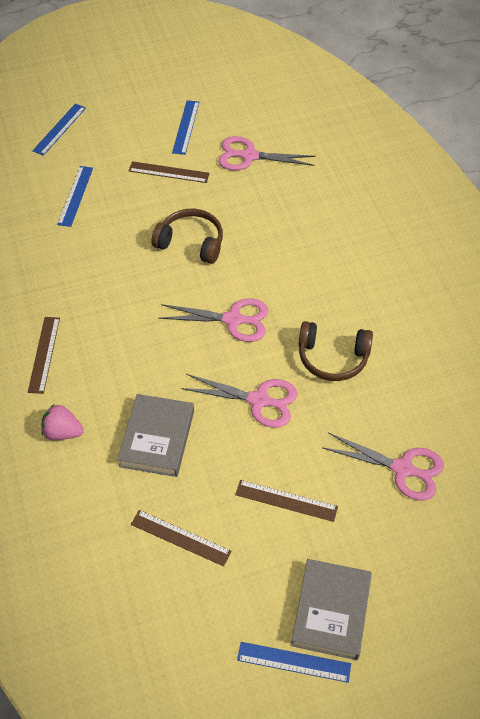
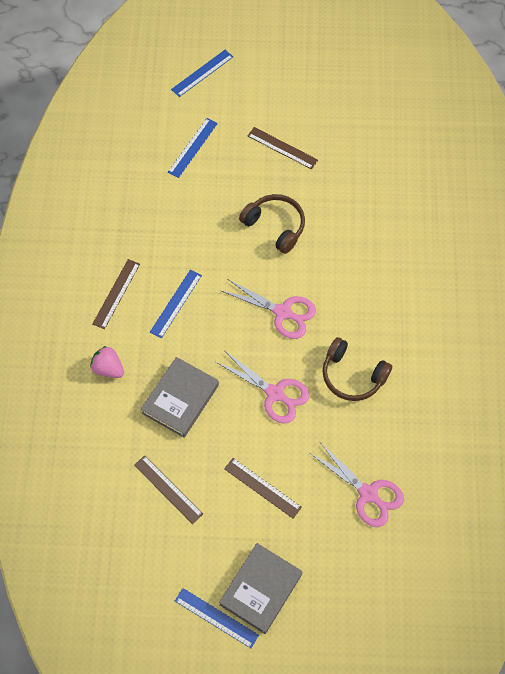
camera: 20 degrees right, 10 degrees up
blue ruler [172,100,199,155] -> blue ruler moved to [150,270,202,338]
pink scissors [218,136,316,170] -> none

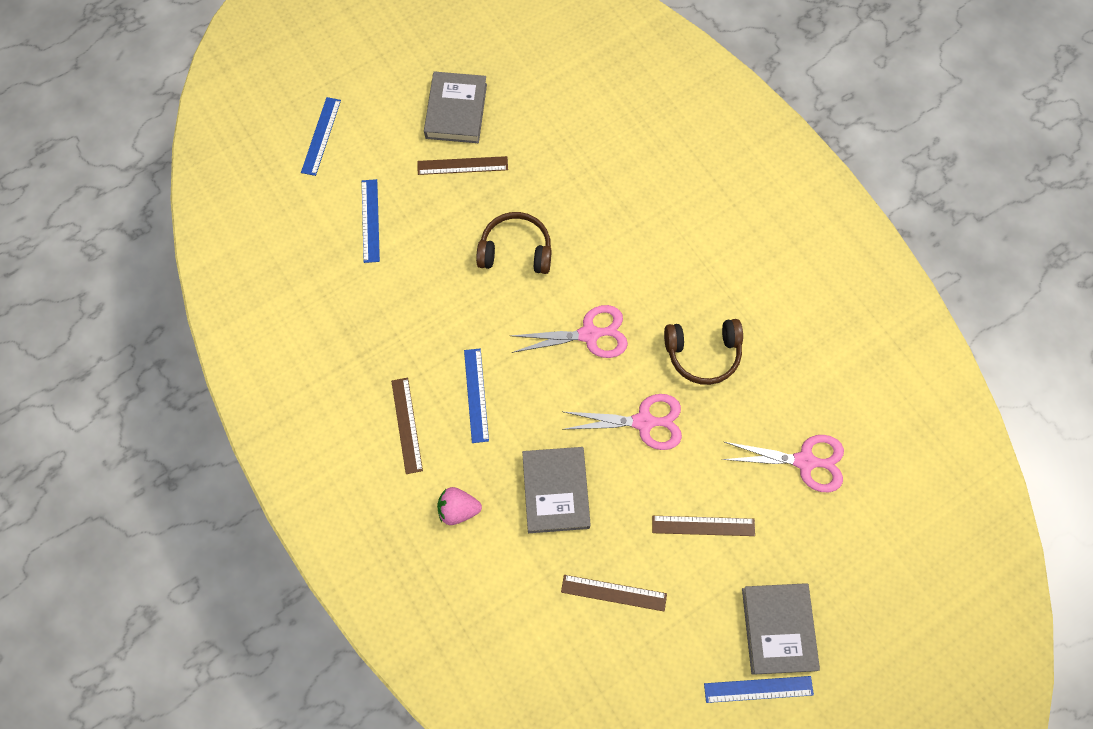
camera: 35 degrees left, 5 degrees up
none -> grey book [424,71,487,143]

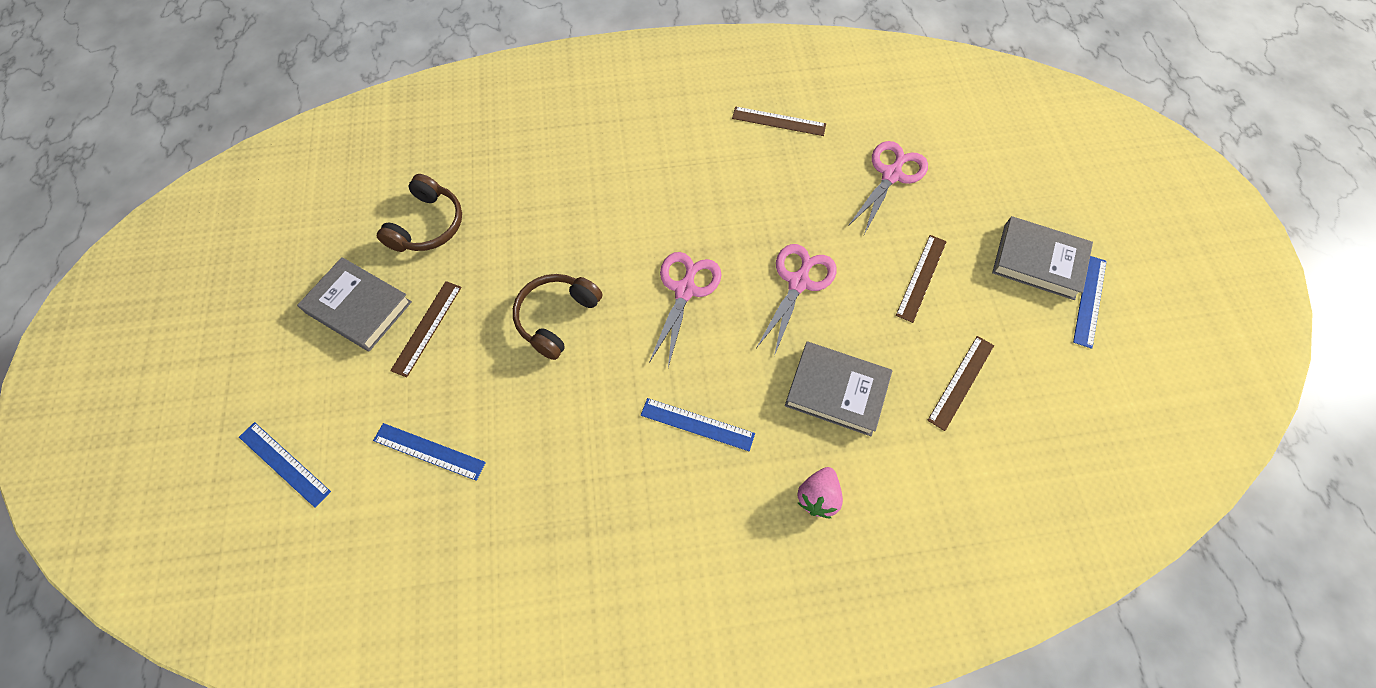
camera: 65 degrees left, 5 degrees down
brown ruler [391,378,423,474] -> brown ruler moved to [732,106,826,136]
brown headphones [664,319,743,385] -> brown headphones moved to [377,174,462,252]

